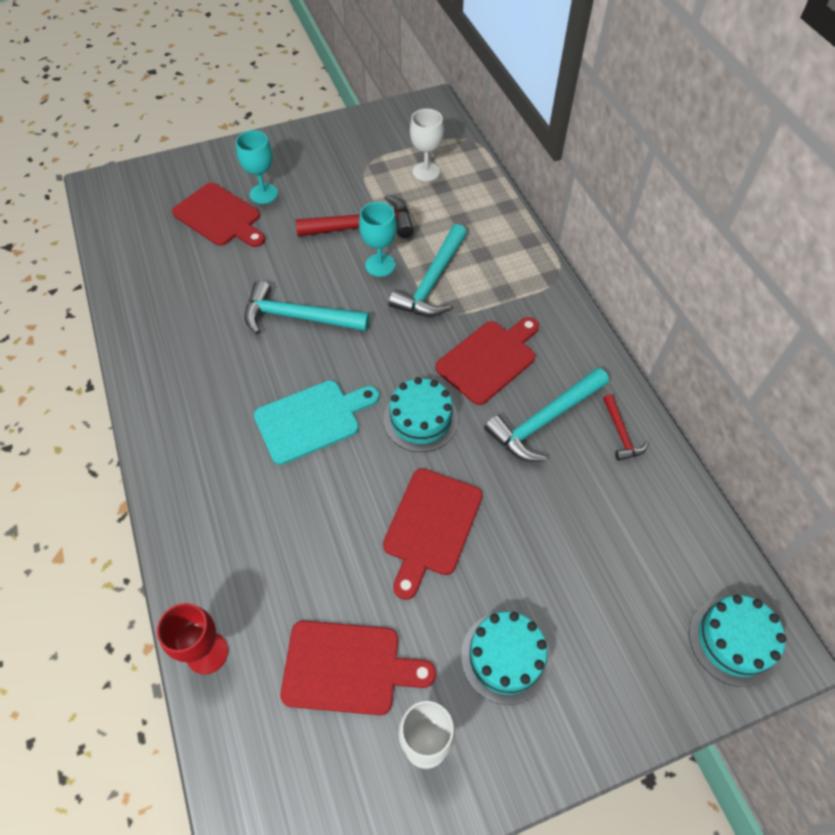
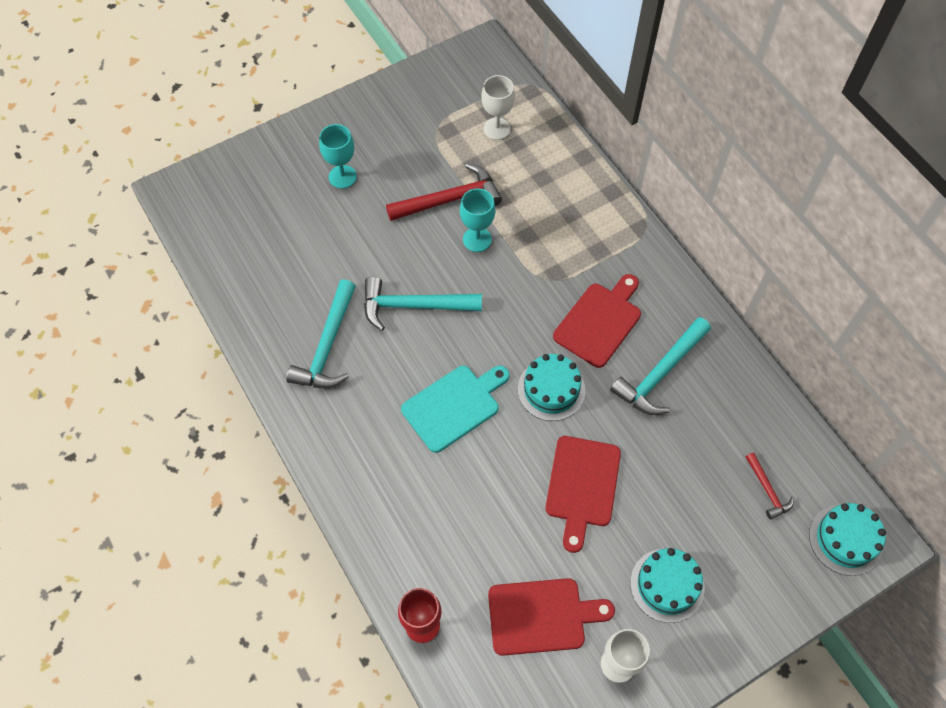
camera: 10 degrees left, 5 degrees up
red cutting board [172,183,265,247] -> none
turquoise hammer [388,224,467,317] -> turquoise hammer moved to [286,279,356,388]
red hammer [603,394,648,461] -> red hammer moved to [746,452,794,520]

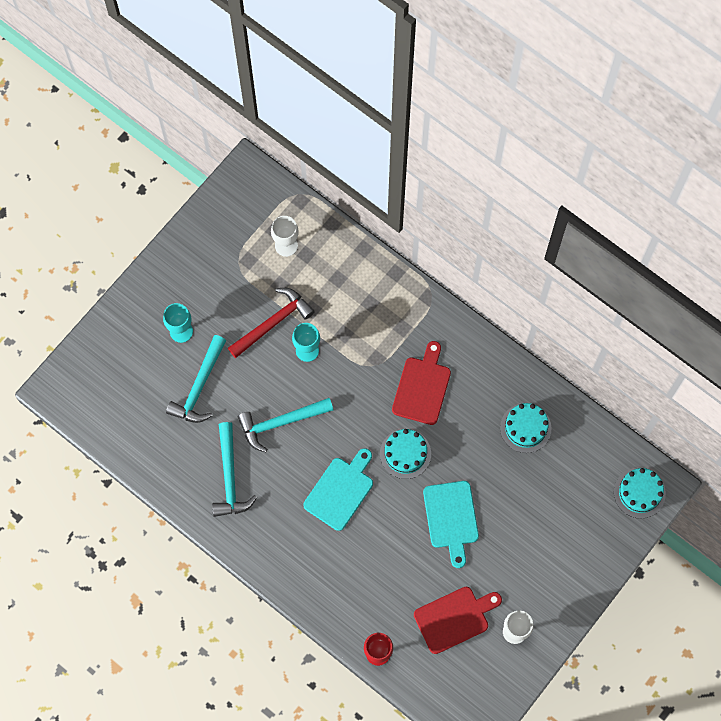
camera: 20 degrees left, 10 degrees up
red cutting board [545,436,621,553] -> turquoise cutting board [423,481,479,568]
turquoise hammer [610,317,711,415] -> turquoise hammer moved to [166,335,226,423]
turquoise cake [630,548,705,623] -> turquoise cake moved to [500,403,551,453]
red hammer [746,452,794,520] -> none

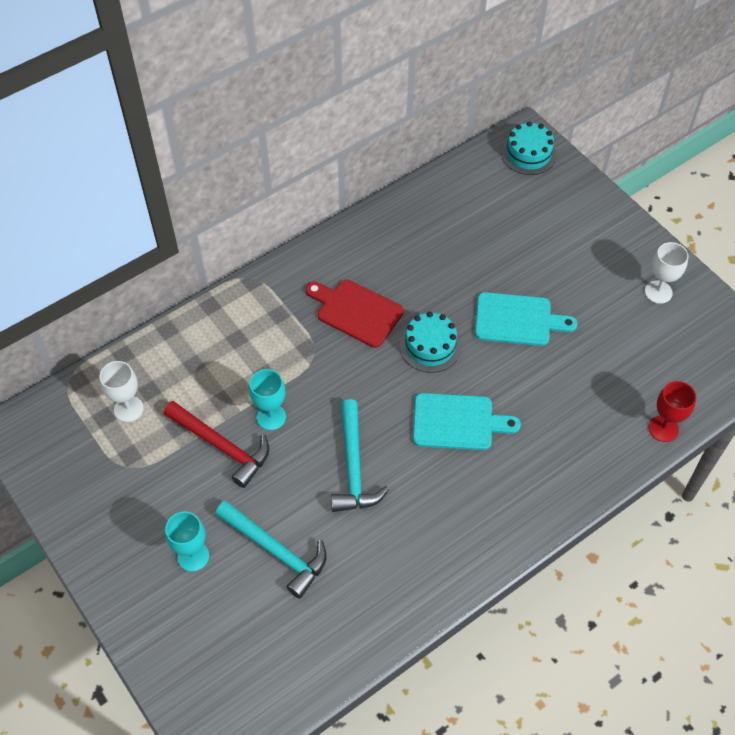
camera: 75 degrees left, 15 degrees down
turquoise hammer [212,422,257,517] -> none
red hammer [228,288,315,358] -> red hammer turned 150 degrees clockwise [164,401,269,488]
turquoise cutting board [303,448,373,531] -> turquoise cutting board turned 135 degrees clockwise [413,393,521,450]
red cutting board [414,587,502,654] -> none
turquoise cake [500,403,551,453] -> none

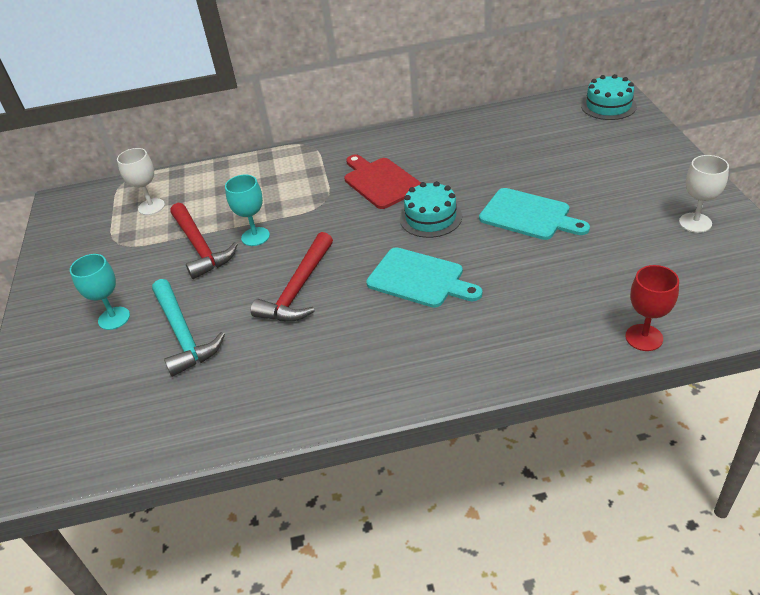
camera: 30 degrees right, 15 degrees down
turquoise hammer [331,399,389,512] -> red hammer [251,232,333,322]

